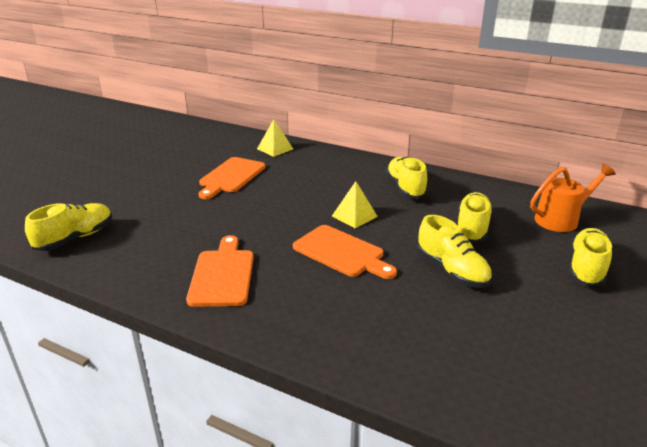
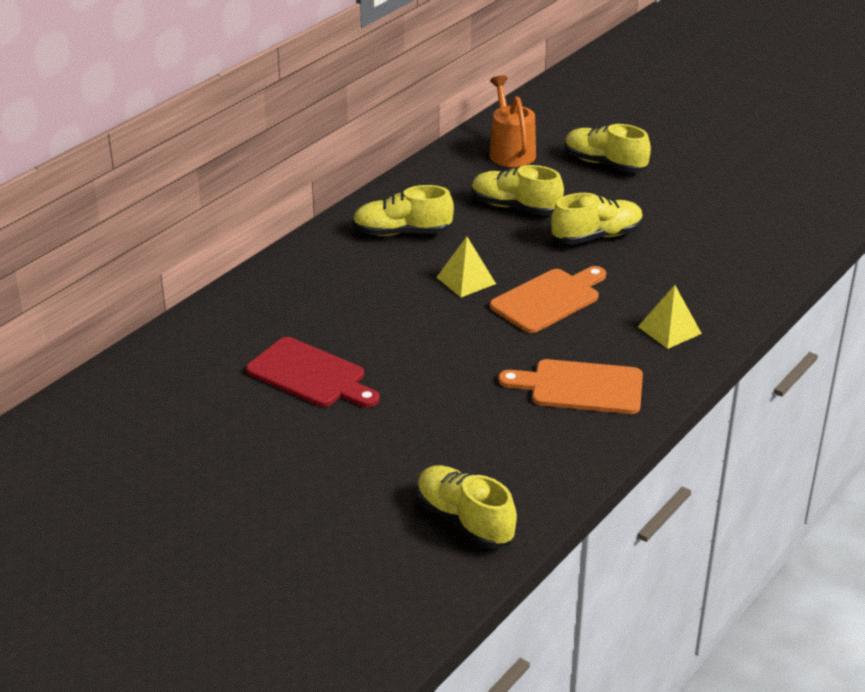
camera: 80 degrees left, 5 degrees up
orange cutting board [198,157,266,199] -> red cutting board [246,337,379,407]
yellow pyramid [257,119,293,157] -> yellow pyramid moved to [638,285,702,349]

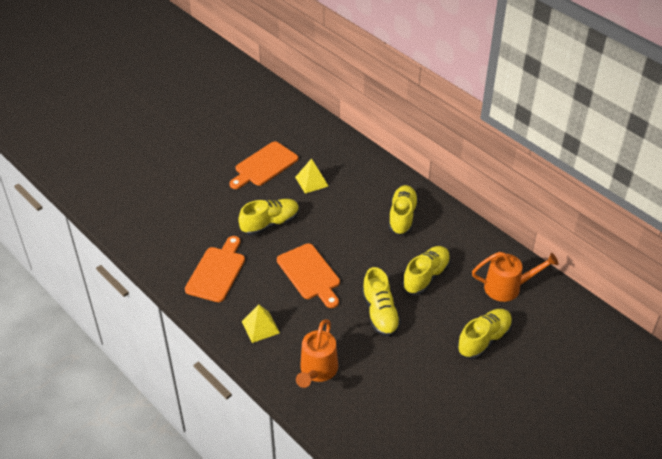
camera: 100 degrees right, 10 degrees up
red cutting board [246,337,379,407] -> orange cutting board [229,141,298,189]
yellow shoe [416,465,517,549] -> yellow shoe moved to [238,199,299,236]
yellow pyramid [436,237,496,297] -> yellow pyramid moved to [295,158,328,193]
none -> orange watering can [296,319,338,388]

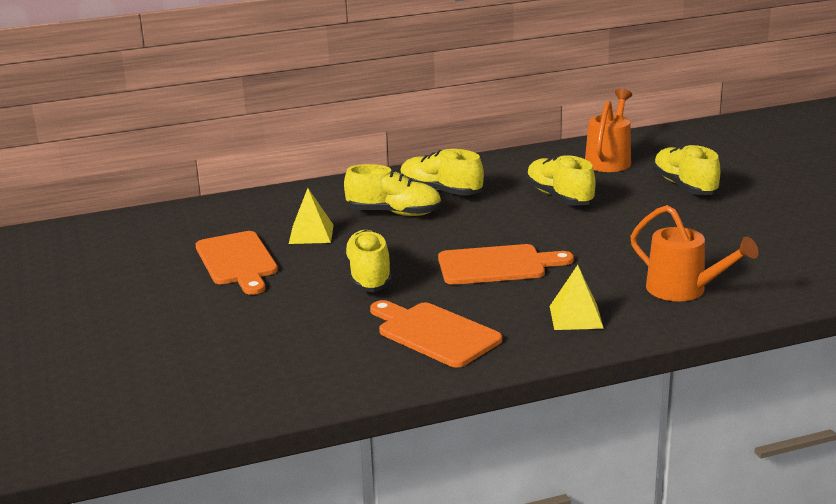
camera: 65 degrees left, 20 degrees down
yellow shoe [362,267,401,337] -> yellow shoe moved to [344,164,442,216]

